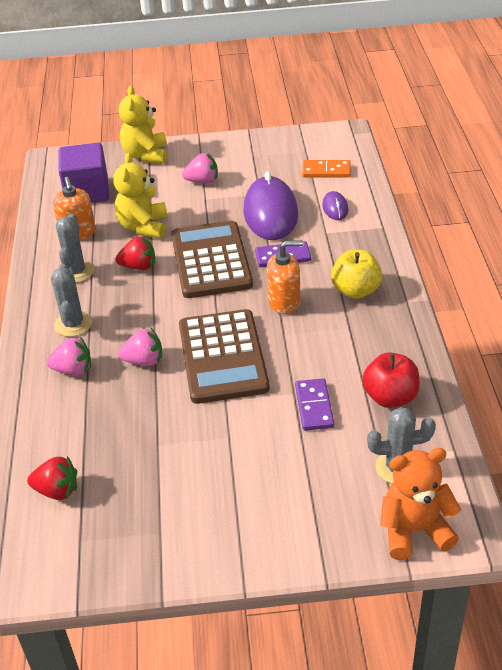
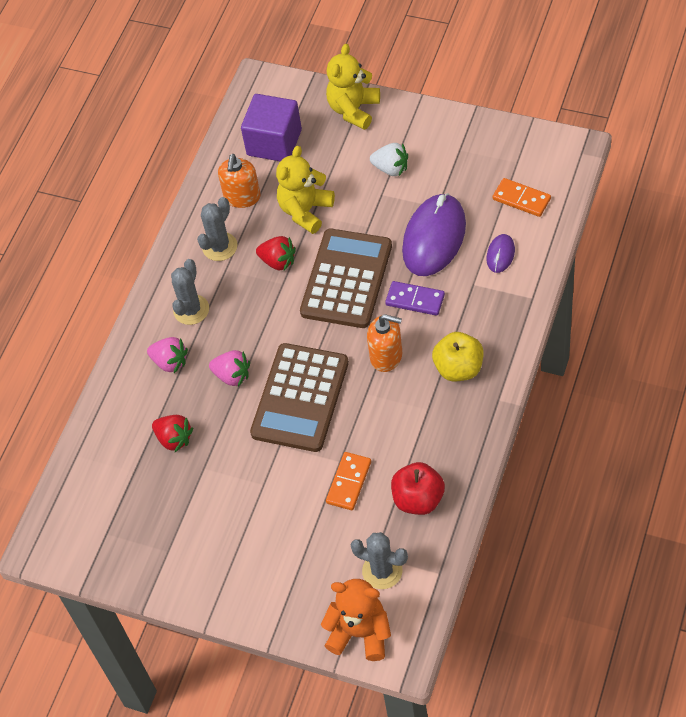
camera: 30 degrees right, 15 degrees up
red strawberry [27,456,77,500] -> red strawberry moved to [152,415,193,452]
pink strawberry [182,153,218,184] -> white strawberry [370,143,408,176]
purple domino [295,378,334,431] -> orange domino [326,452,371,510]

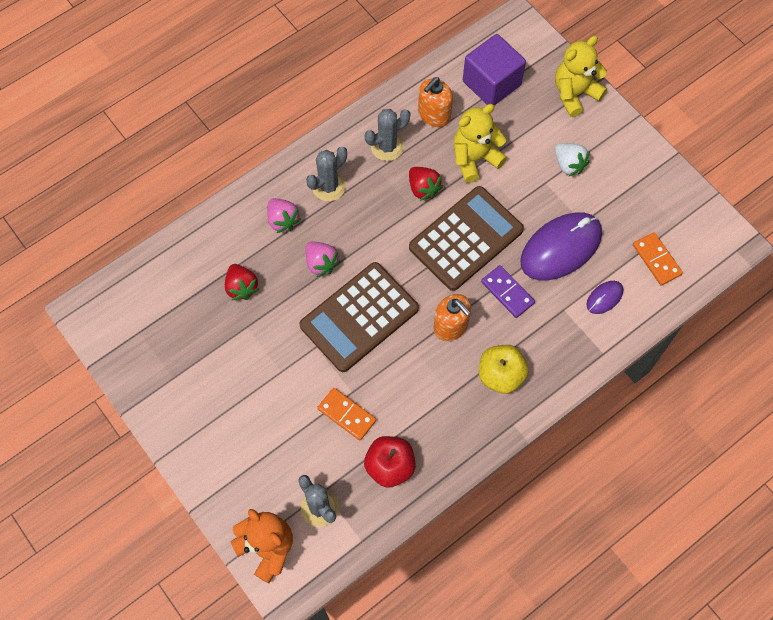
camera: 25 degrees right, 10 degrees up
orange domino [326,452,371,510] -> orange domino turned 75 degrees clockwise [317,388,376,440]

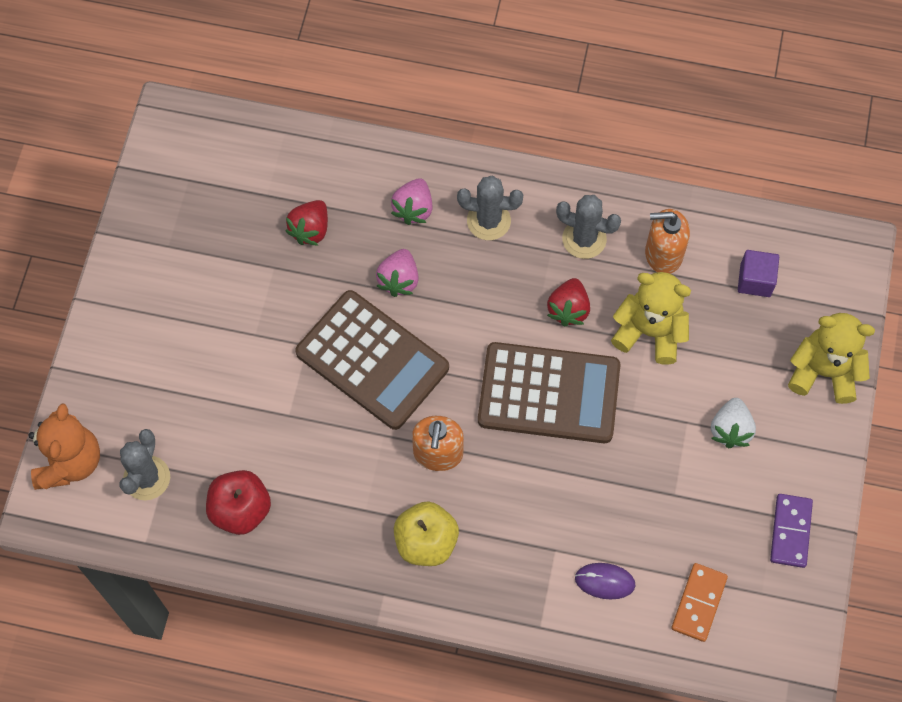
camera: 50 degrees right, 0 degrees up
brown calculator [300,262,419,372] -> brown calculator turned 150 degrees counterclockwise [295,290,449,430]
orange domino [317,388,376,440] -> none
purple cube [463,34,526,106] -> purple cube [738,250,779,297], size x0.56
purple domino [481,265,535,318] -> purple domino moved to [770,494,813,568]
purple mouse [520,212,602,280] -> none

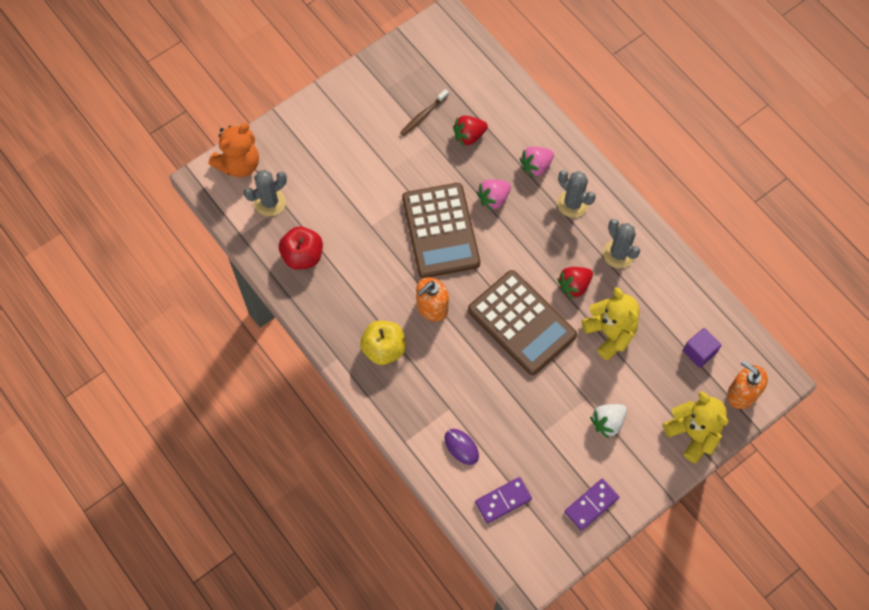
camera: 40 degrees right, 0 degrees up
orange soap dispenser [645,209,690,274] -> orange soap dispenser moved to [727,360,768,409]
orange domino [671,563,728,642] -> purple domino [475,477,532,523]
none -> brown toothbrush [400,89,449,136]

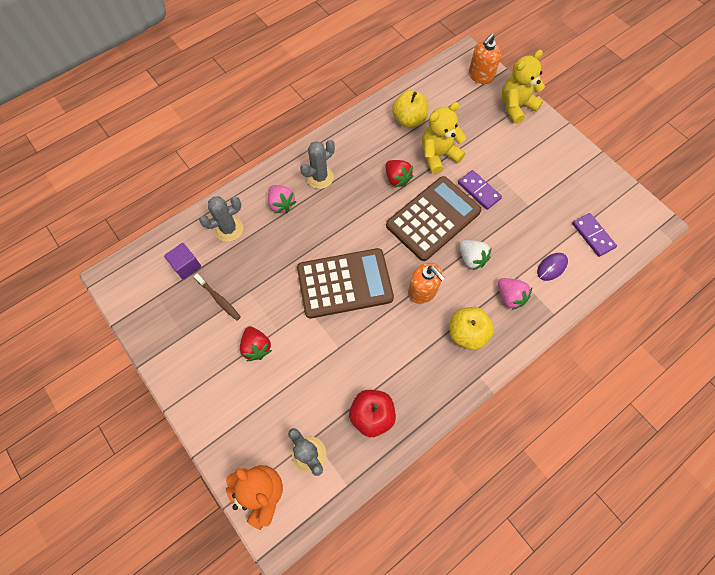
camera: 90 degrees left, 0 degrees up
red strawberry [453,116,488,146] -> red strawberry moved to [240,326,272,361]
pink strawberry [476,180,511,211] -> pink strawberry moved to [498,278,532,310]
purple domino [565,479,619,531] -> purple domino moved to [458,170,502,210]
white strawberry [590,404,627,438] -> white strawberry moved to [459,240,491,270]
grey cactus [603,219,640,269] -> grey cactus moved to [199,196,243,242]
purple cube [683,328,721,368] -> purple cube moved to [164,243,201,279]
none -> yellow apple [392,90,428,128]

